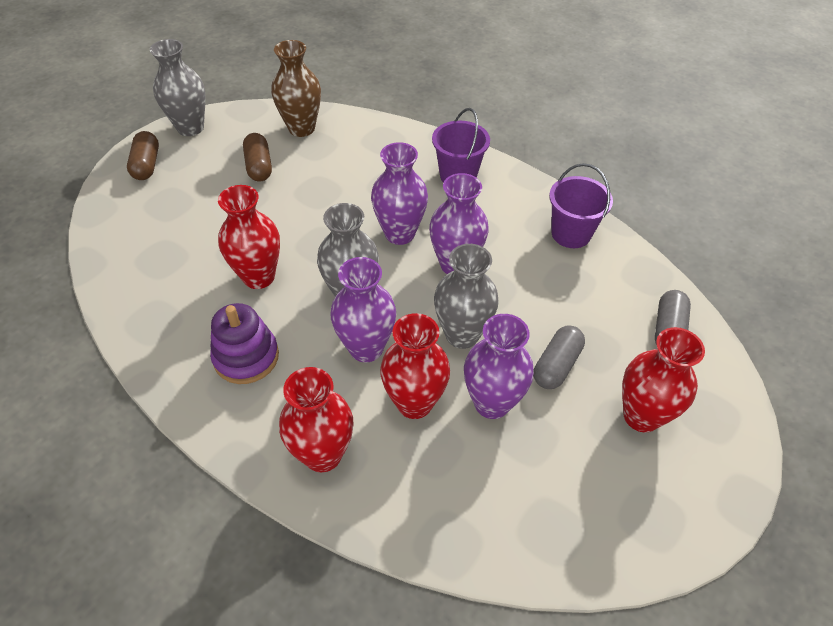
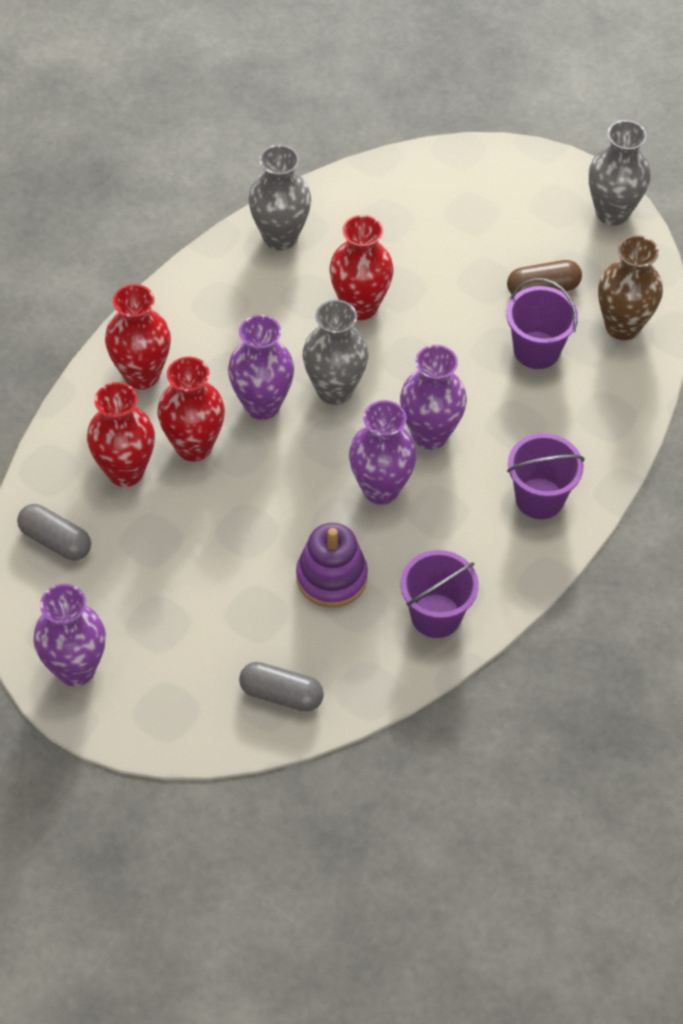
camera: 90 degrees right, 5 degrees up
brown capsule [127,131,159,180] -> none
purple stacking toy [210,303,279,384] -> purple stacking toy moved to [296,523,368,608]
grey vase [434,244,499,349] -> grey vase moved to [249,145,311,250]
purple vase [464,314,534,419] -> purple vase moved to [33,584,106,686]
grey capsule [534,325,585,389] -> grey capsule moved to [17,504,91,561]
red vase [622,327,705,432] -> red vase moved to [87,382,155,487]
none -> purple bucket [506,278,578,369]

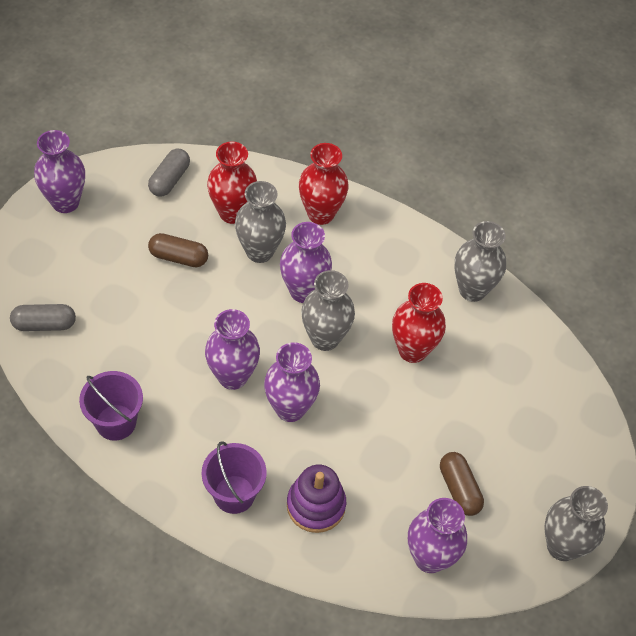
camera: 80 degrees right, 0 degrees up
red vase [158,357,225,461] -> grey vase [235,181,286,263]
grey capsule [239,662,324,712] -> grey capsule turned 75 degrees clockwise [10,304,76,331]
purple stacking toy [296,523,368,608] -> purple stacking toy moved to [287,465,346,533]
purple bucket [506,278,578,369] -> none
brown vase [598,235,663,340] -> purple vase [408,498,467,573]
none -> brown capsule [148,233,208,267]

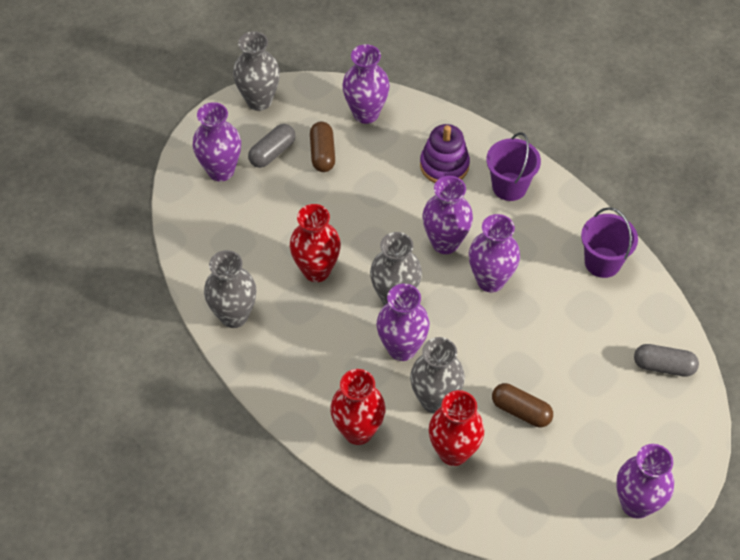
camera: 160 degrees left, 0 degrees up
grey capsule [148,149,190,197] -> grey capsule moved to [248,124,295,168]
none -> purple vase [193,102,241,182]

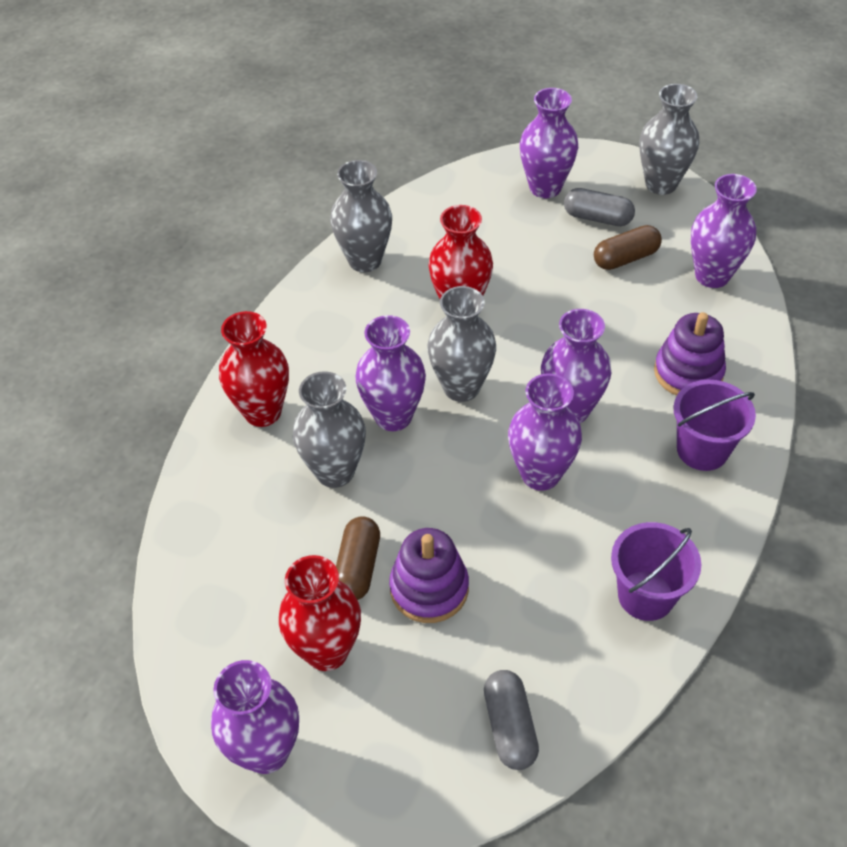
camera: 70 degrees right, 5 degrees down
red vase [429,390,484,466] -> red vase moved to [279,555,361,671]
none -> purple stacking toy [389,528,469,623]

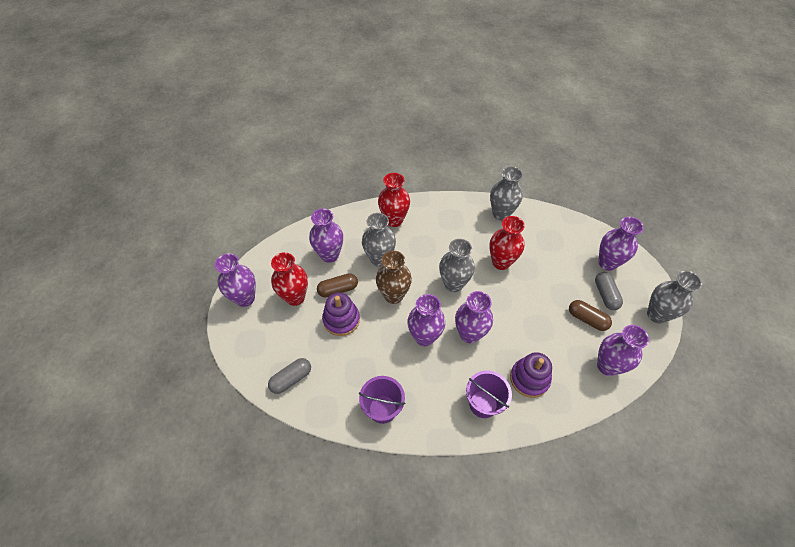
camera: 60 degrees right, 5 degrees up
purple vase [356,315,426,431] -> purple vase moved to [309,208,343,263]
none -> brown vase [376,251,412,304]

